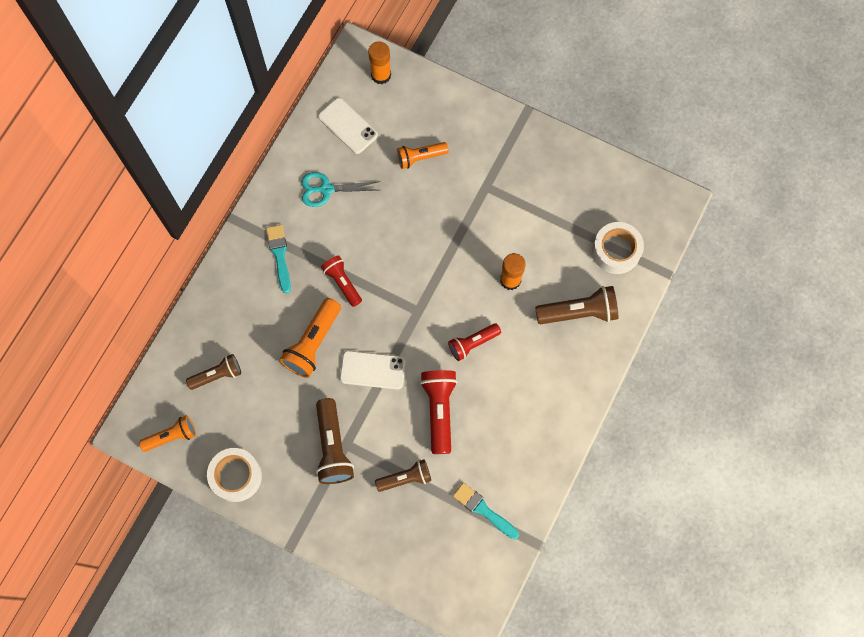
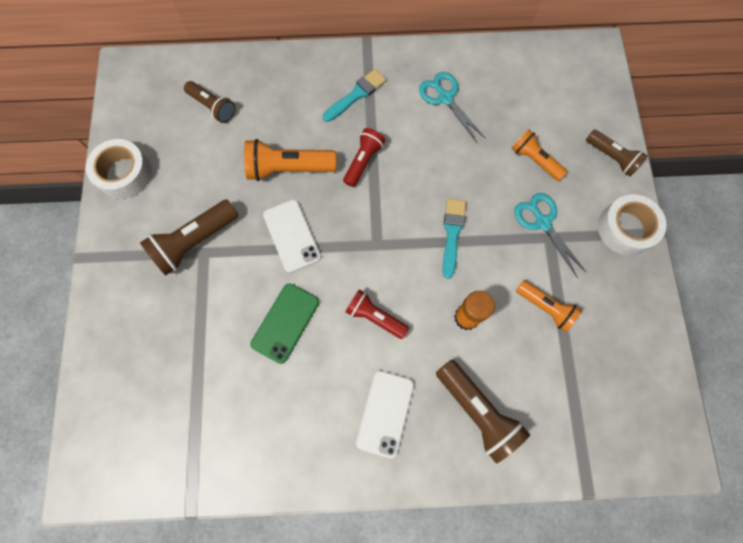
camera: 60 degrees right, 0 degrees up
orange flashlight [139,415,196,452] -> orange flashlight moved to [516,280,582,332]
white phone [318,98,378,154] -> white phone moved to [356,370,414,458]
orange glue stick [368,41,391,84] -> none
brown flashlight [375,459,431,492] -> brown flashlight moved to [586,130,648,177]
red flashlight [420,370,458,454] -> green phone [250,283,319,364]
turquoise brush [453,482,519,539] -> turquoise brush moved to [443,199,466,279]
white tape [592,222,644,274] -> white tape moved to [598,194,667,256]
none -> turquoise scissors [514,193,587,278]

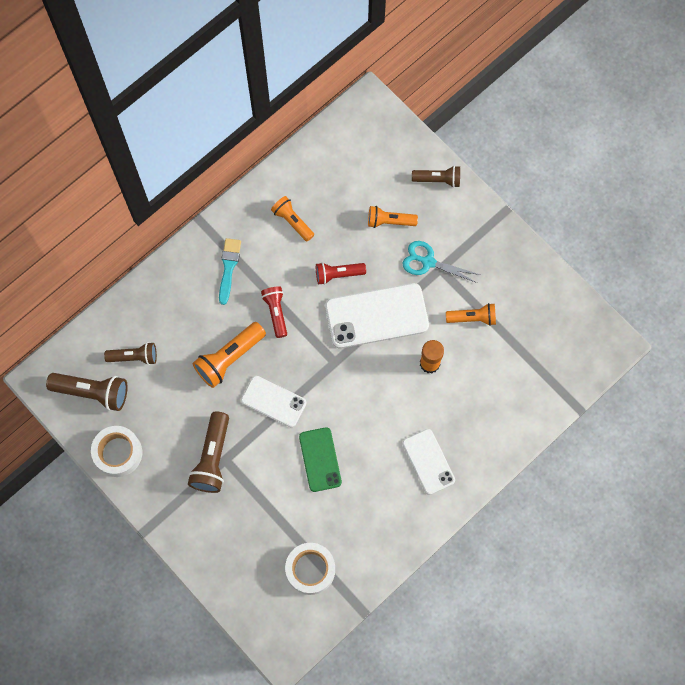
camera: 40 degrees left, 0 degrees up
red flashlight [345,290,409,339] -> red flashlight moved to [316,262,366,285]
turquoise scissors [419,72,486,142] -> orange flashlight [271,196,314,241]
brown flashlight [436,359,530,463] -> brown flashlight moved to [46,373,128,411]
turquoise brush [443,199,466,279] -> white phone [325,283,429,348]
white tape [598,194,667,256] -> white tape moved to [285,543,335,595]

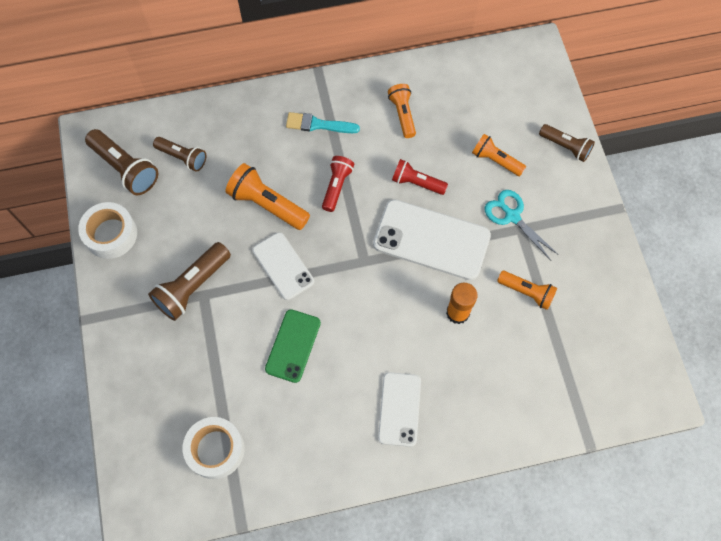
camera: 30 degrees right, 5 degrees down
orange flashlight [193,322,266,388] -> orange flashlight turned 45 degrees clockwise [226,163,310,230]
turquoise brush [219,238,241,305] -> turquoise brush turned 120 degrees counterclockwise [286,112,360,133]

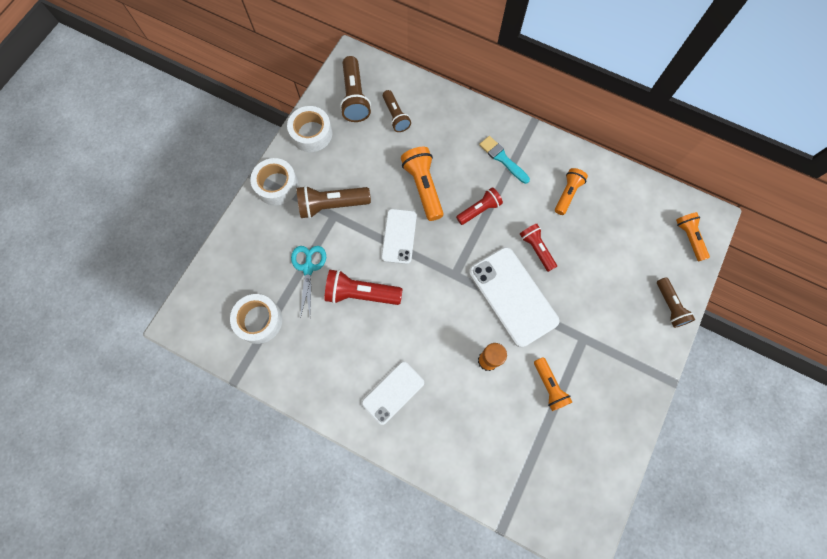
camera: 40 degrees right, 5 degrees up
green phone [265,309,321,383] -> red flashlight [324,270,402,305]
orange flashlight [472,134,526,176] -> orange flashlight moved to [676,212,710,261]
turquoise scissors [485,190,557,261] -> turquoise scissors moved to [291,246,326,319]
none -> white tape [250,158,298,205]

